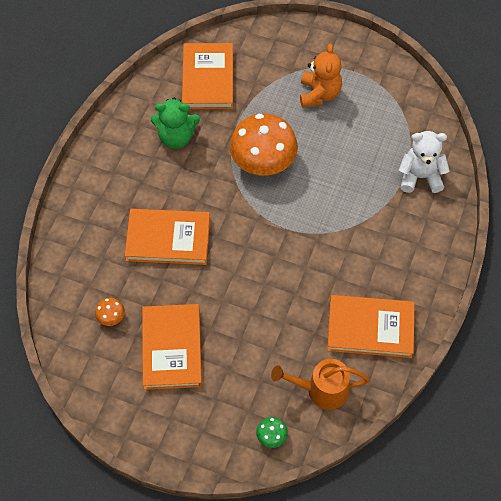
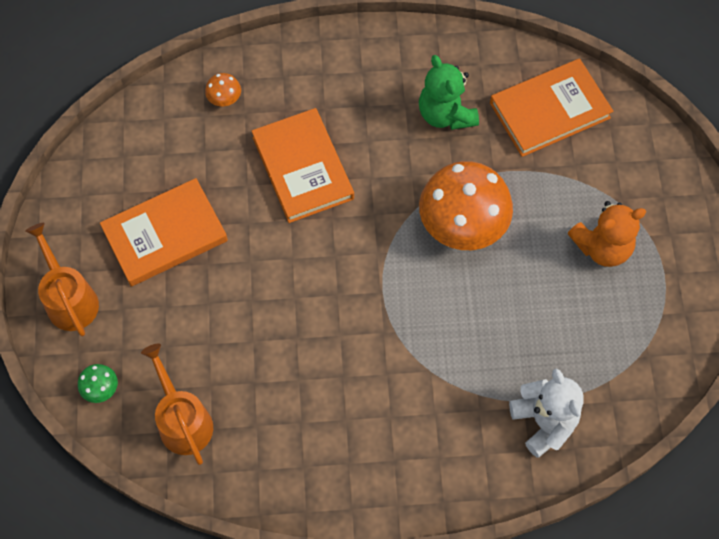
camera: 65 degrees right, 5 degrees up
orange mushroom [95,298,125,326] -> orange mushroom moved to [205,73,241,106]
orange book [327,295,415,358] -> none
none -> orange watering can [26,223,99,336]

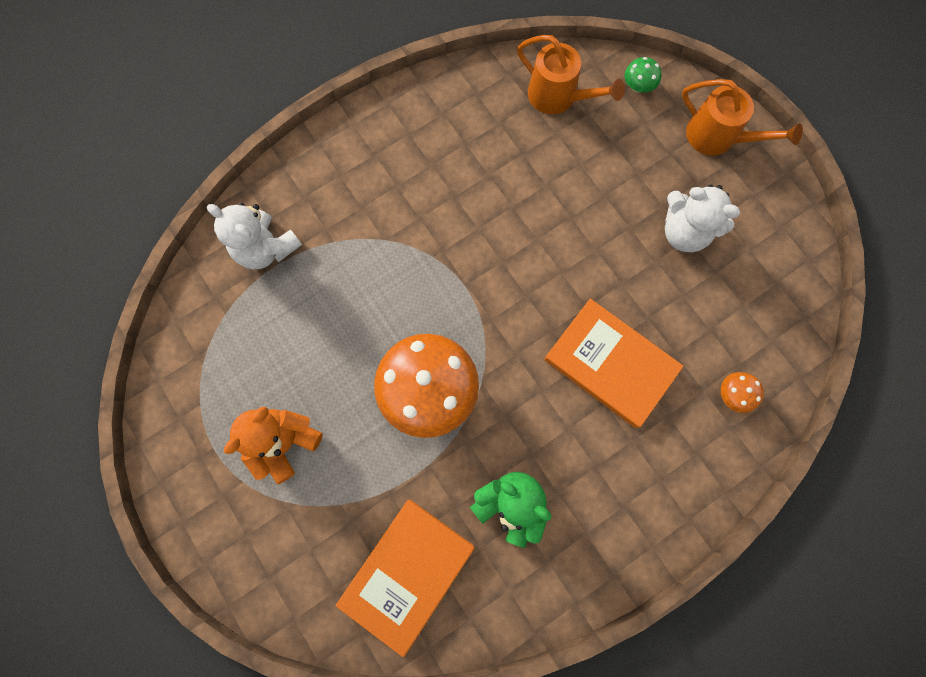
camera: 150 degrees right, 10 degrees up
orange book [100,178,228,286] -> white teddy bear [665,184,740,252]

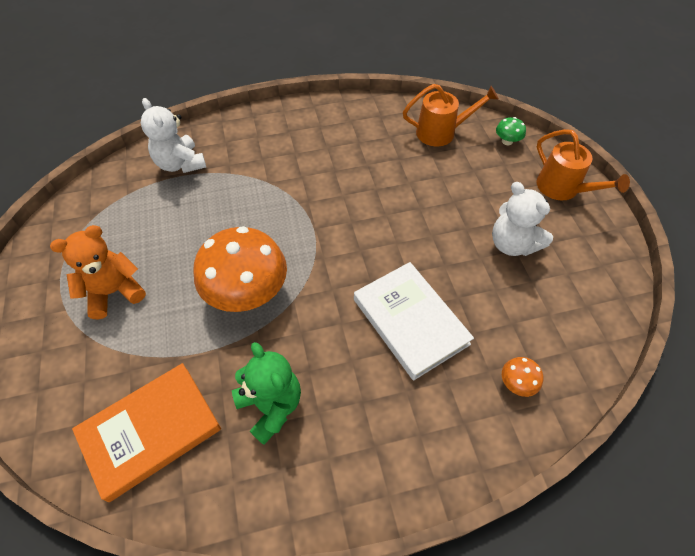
camera: 20 degrees right, 20 degrees down
orange watering can [517,35,625,114] -> orange watering can turned 60 degrees counterclockwise [403,84,499,146]
orange book [544,299,684,428] -> white book [354,262,474,381]

